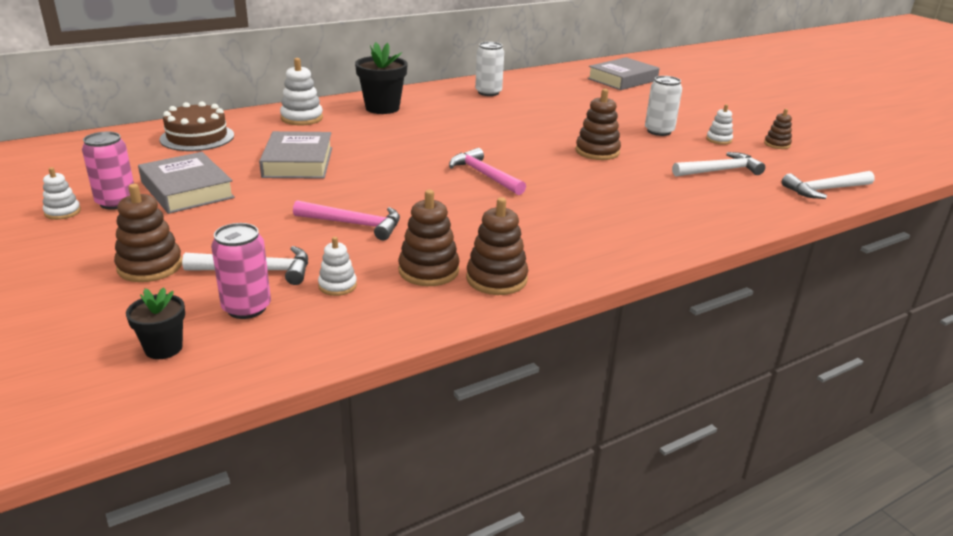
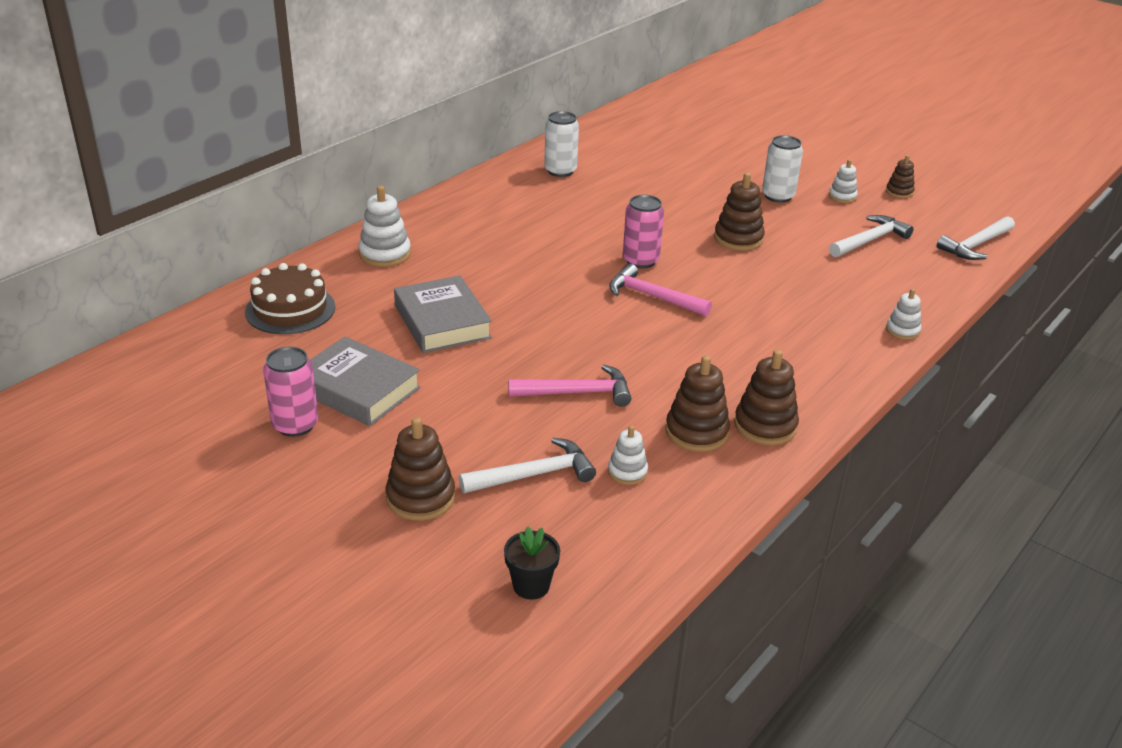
camera: 20 degrees left, 5 degrees up
white stacking toy [43,167,81,220] -> white stacking toy moved to [886,289,921,340]
pink can [211,223,271,319] -> pink can moved to [623,195,664,268]
black flower pot [355,42,408,114] -> none
grey book [587,57,660,90] -> none

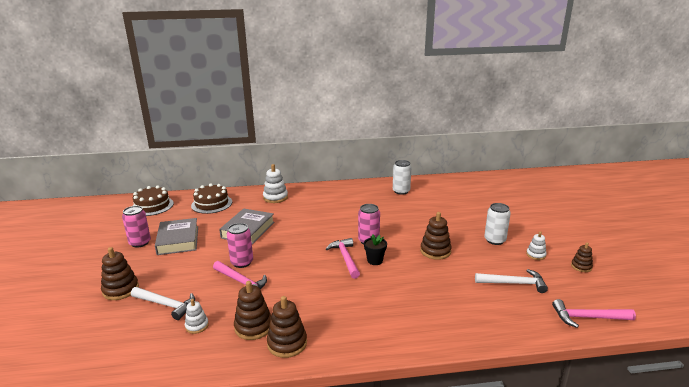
camera: 45 degrees right, 10 degrees down
black flower pot [504,527,560,600] -> black flower pot moved to [364,234,387,265]
white stacking toy [886,289,921,340] -> none
white hammer [937,216,1015,260] -> pink hammer [552,299,636,328]
none -> brown cake [133,186,174,216]
none -> pink can [227,223,253,268]

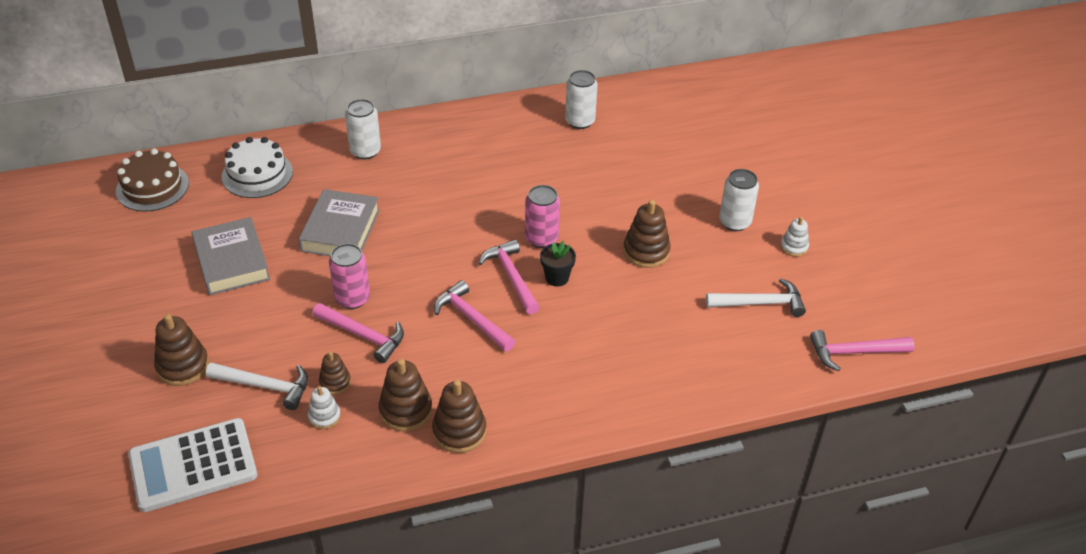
camera: 10 degrees left, 20 degrees up
pink can [122,206,151,248] -> none
brown cake [191,183,232,214] -> white cake [222,137,293,198]
white stacking toy [263,164,288,203] -> white can [345,99,381,159]
brown stacking toy [571,242,593,272] -> brown stacking toy moved to [319,352,351,395]
none -> white calculator [128,418,257,512]
none -> pink hammer [434,280,515,351]

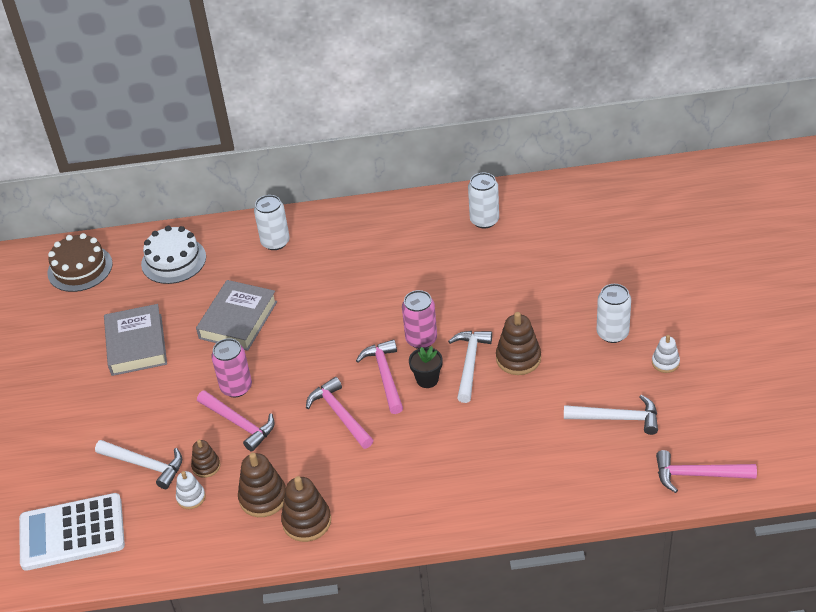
camera: 15 degrees right, 0 degrees up
brown stacking toy [154,314,209,386] -> none
none -> white hammer [448,331,492,403]

